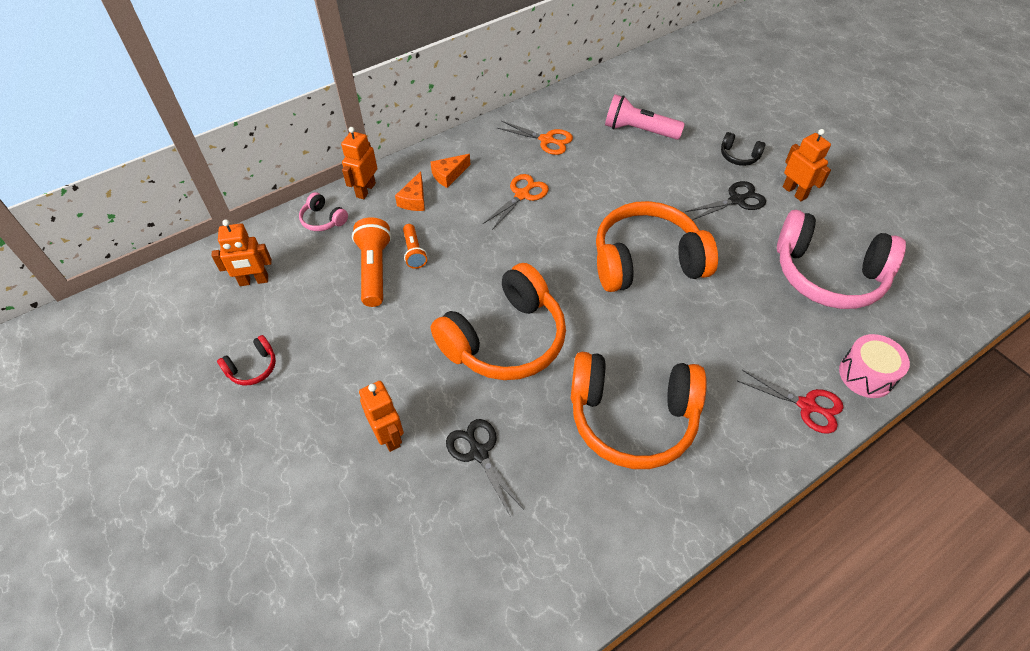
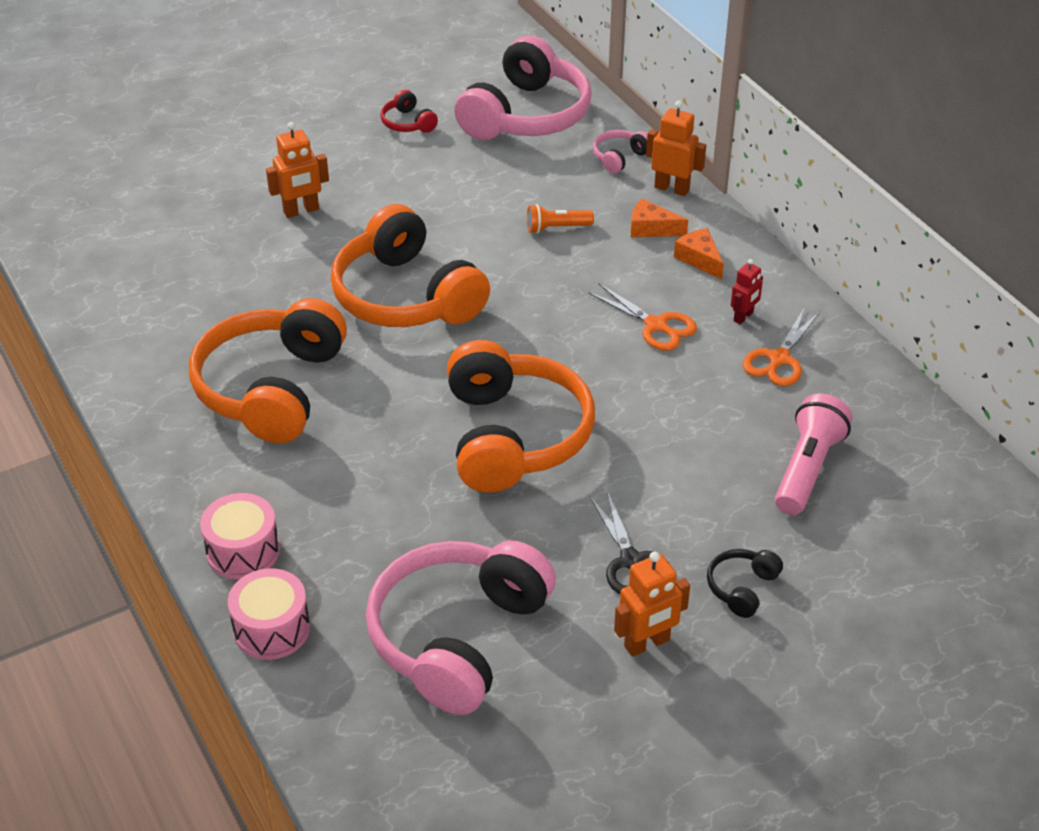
camera: 95 degrees right, 10 degrees down
orange robot [211,219,272,286] -> pink headphones [454,35,592,140]
orange flashlight [352,217,392,307] -> none
black scissors [446,419,523,517] -> none
red scissors [737,370,843,434] -> pink drum [200,493,280,579]
none -> red robot [731,259,763,325]

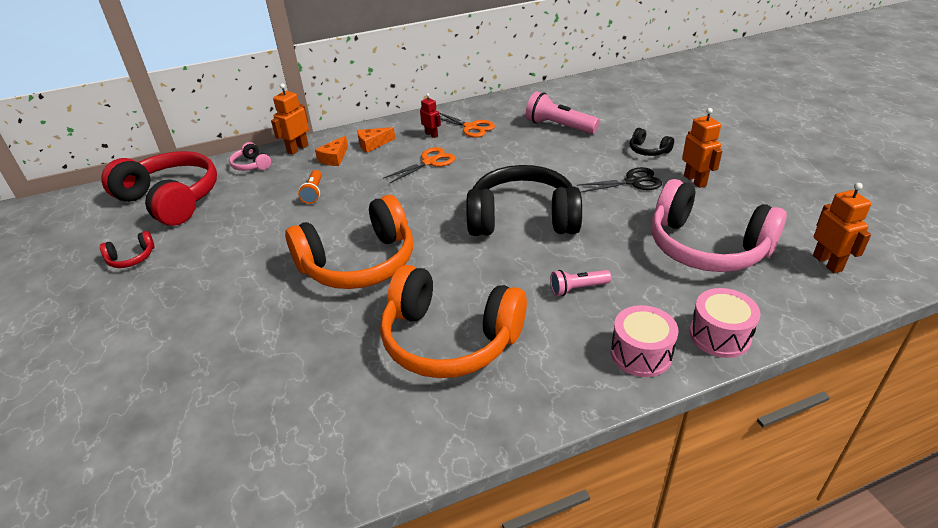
camera: 80 degrees left, 5 degrees down
orange robot [266,122,329,218] -> orange robot moved to [813,183,872,273]
orange headphones [447,340,595,492] -> black headphones [466,165,582,236]
pink headphones [454,35,592,140] -> red headphones [101,151,217,226]
none -> pink flashlight [550,270,612,296]

